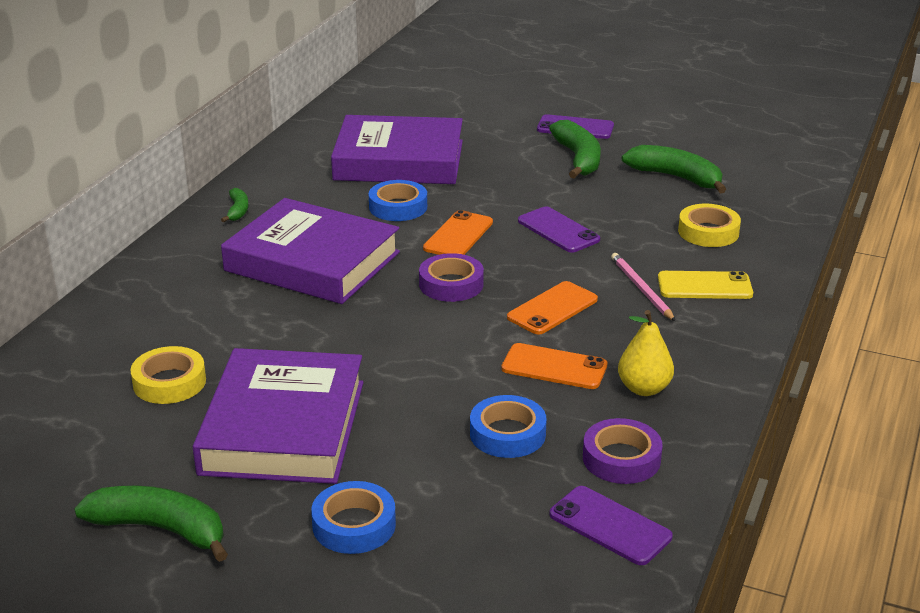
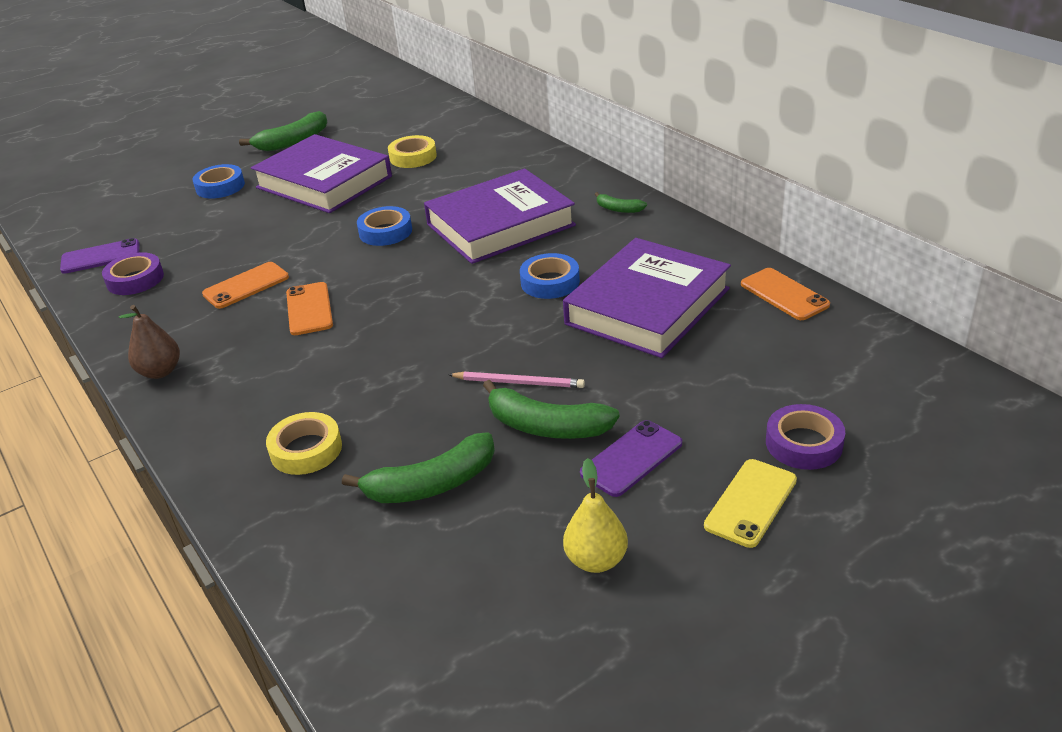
camera: 125 degrees right, 5 degrees up
purple tape [419,253,484,302] -> purple tape moved to [766,404,845,470]
orange phone [423,210,493,255] -> orange phone moved to [741,268,830,320]
blue tape [470,395,547,458] -> blue tape moved to [357,206,412,246]
purple phone [518,206,600,252] -> none
pink pencil [611,253,675,321] -> pink pencil moved to [448,372,585,388]
yellow pear [618,310,674,396] -> yellow pear moved to [563,458,628,573]
yellow phone [658,271,753,299] -> yellow phone moved to [704,459,797,548]
none -> brown pear [119,305,180,379]

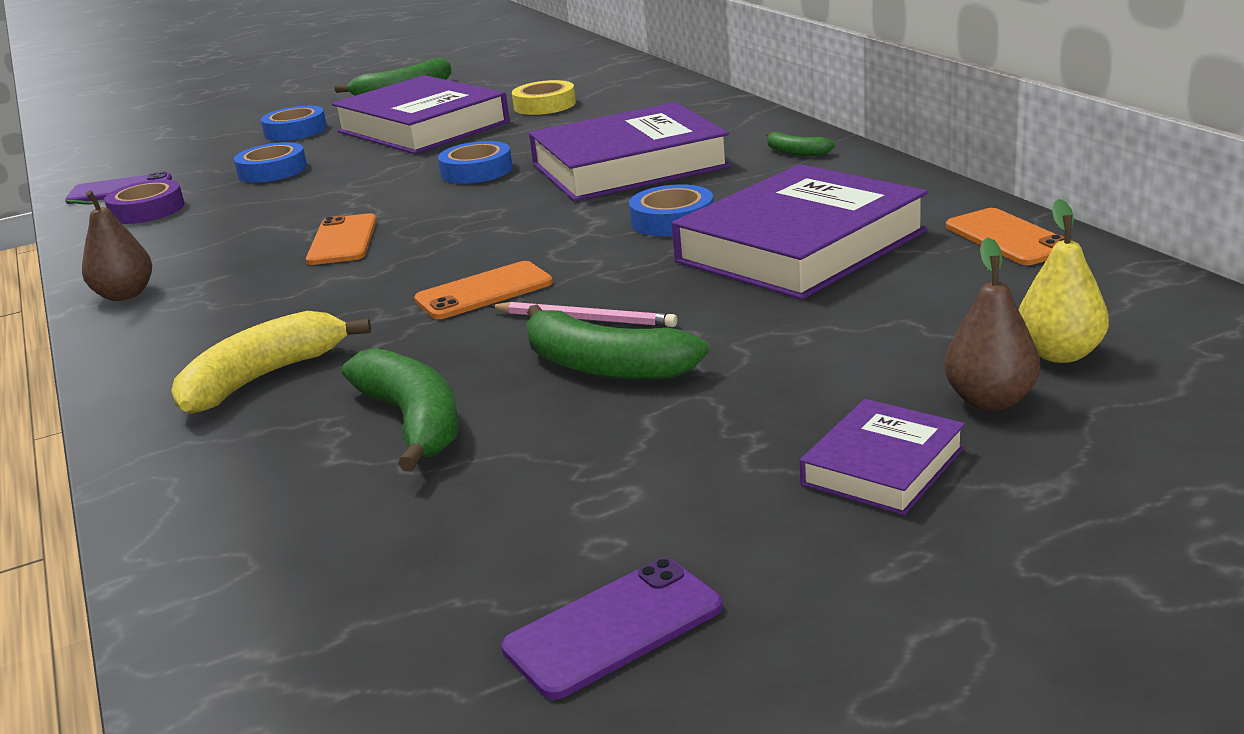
camera: 10 degrees right, 10 degrees down
orange phone [202,262,289,309] -> orange phone moved to [414,261,553,319]
yellow tape [266,412,342,475] -> yellow banana [171,311,371,414]
green banana [342,432,495,503] -> green banana turned 105 degrees counterclockwise [342,348,459,471]
yellow pear [563,458,628,573] -> yellow pear moved to [1019,199,1109,363]
purple phone [580,420,682,497] -> purple phone moved to [501,558,723,700]
yellow phone [704,459,797,548] -> purple book [799,399,965,515]
purple tape [766,404,845,470] -> brown pear [944,238,1040,410]
none -> blue tape [234,142,307,183]

